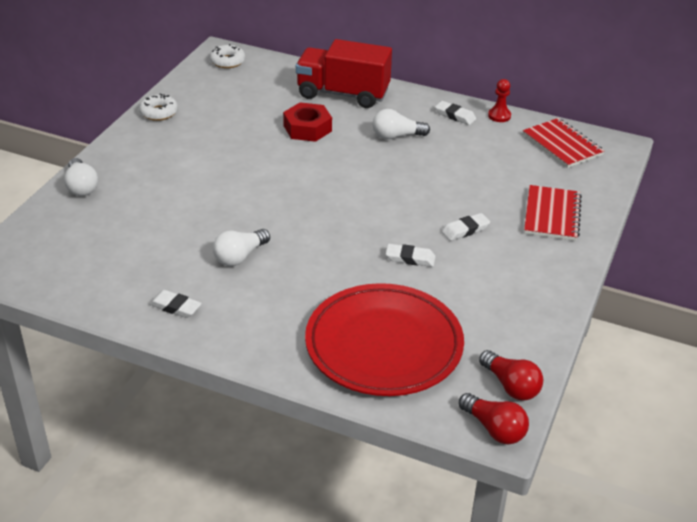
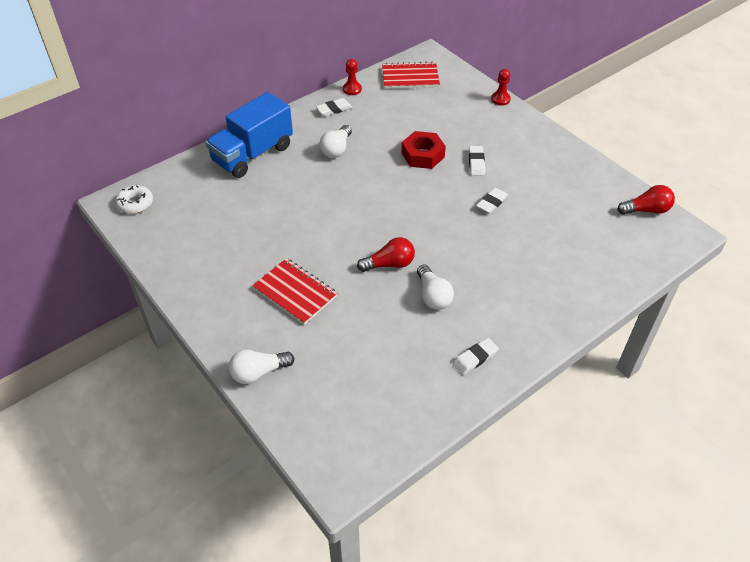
camera: 60 degrees left, 10 degrees up
white light bulb [64,158,98,196] -> white light bulb turned 150 degrees clockwise [229,349,294,384]
white donut [139,94,178,121] -> none
red nut [283,102,332,142] -> red nut moved to [401,131,446,169]
red truck [296,39,392,108] -> blue truck [205,92,293,178]
red plate [305,283,464,396] -> none
red light bulb [459,393,529,444] -> red light bulb moved to [357,237,415,272]
red notebook [524,185,582,241] -> red notebook moved to [252,258,338,325]
none -> red pawn [491,69,511,106]

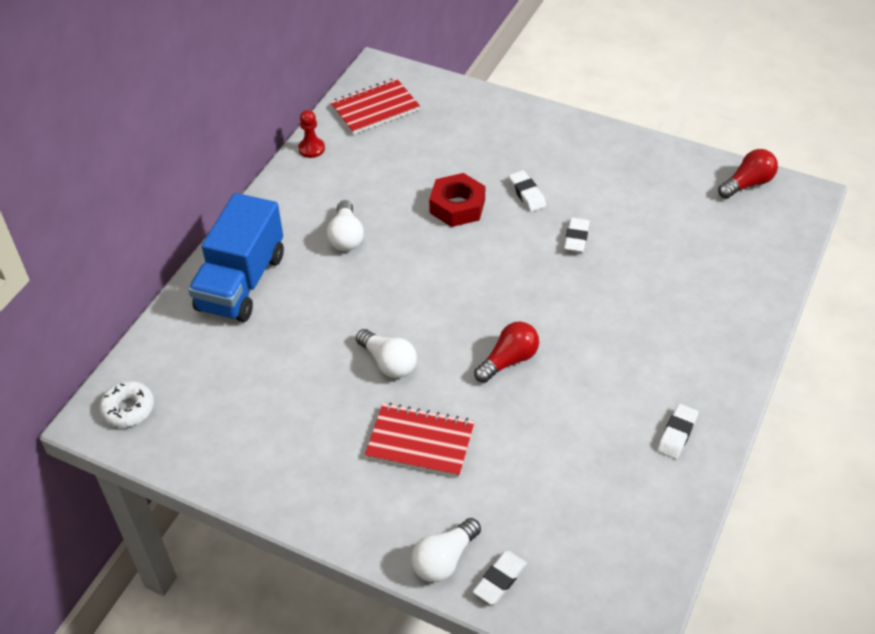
camera: 25 degrees left, 0 degrees up
white eraser [316,98,352,116] -> white eraser moved to [473,551,527,605]
white light bulb [417,265,454,310] -> white light bulb moved to [356,329,417,378]
red pawn [491,69,511,106] -> none

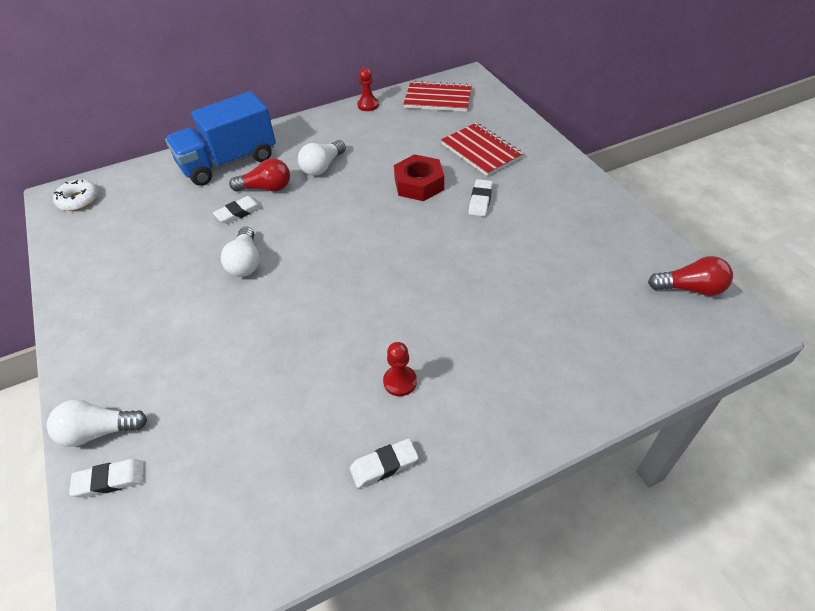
camera: 40 degrees right, 0 degrees up
red notebook [365,403,475,477] -> red notebook moved to [441,123,524,176]
red light bulb [474,321,539,383] -> red light bulb moved to [229,158,290,192]
white eraser [564,217,590,252] -> white eraser moved to [213,196,263,224]
none -> red pawn [383,342,417,396]

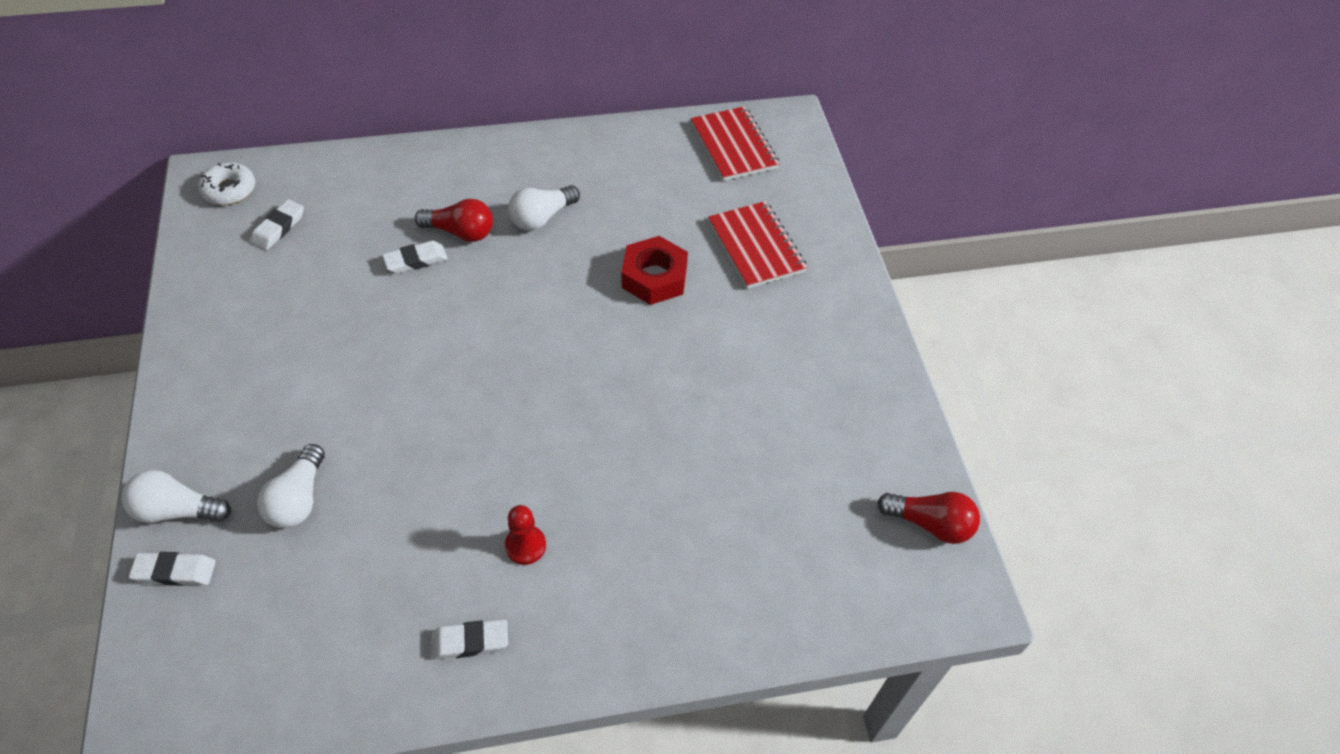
camera: 10 degrees right, 5 degrees up
blue truck [165,91,276,186] -> none
white light bulb [221,227,259,277] -> white light bulb moved to [257,444,325,528]
red pawn [357,68,379,111] -> none
red notebook [403,80,472,112] -> red notebook turned 45 degrees clockwise [691,106,780,181]
white eraser [469,179,493,216] -> white eraser moved to [251,199,304,250]

